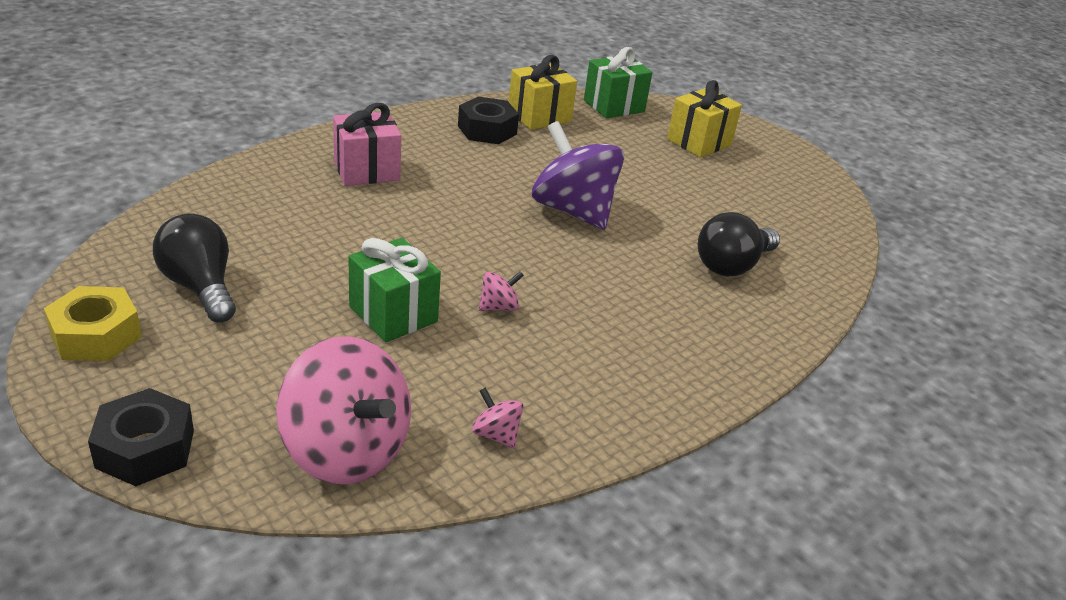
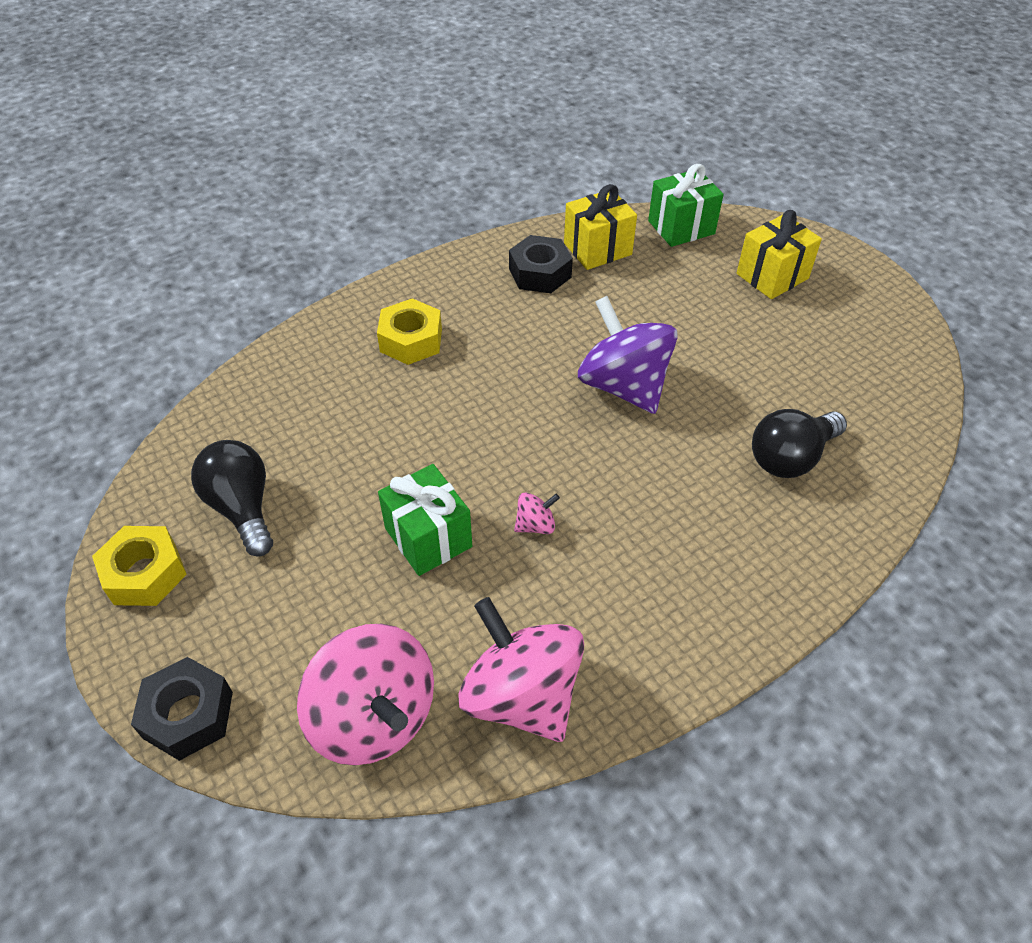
camera: 10 degrees right, 15 degrees up
pink gift [333,103,401,186] -> yellow nut [377,298,442,365]
pink spinning top [472,388,523,449] -> pink spinning top [458,597,584,742], size x2.39

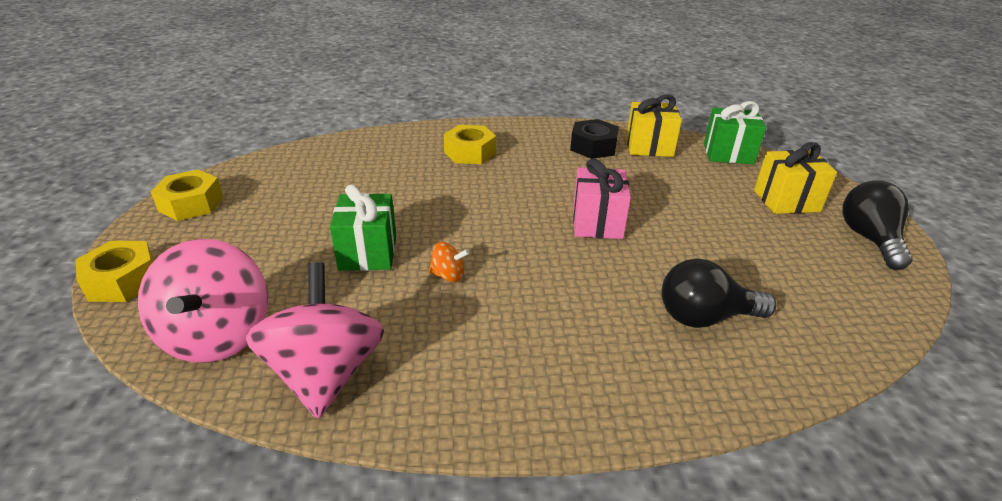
camera: 30 degrees right, 15 degrees down
black nut [131,657,233,761] -> yellow nut [75,241,154,302]
black light bulb [191,440,273,557] -> black light bulb moved to [842,180,912,270]
pink spinning top [514,493,560,534] -> orange spinning top [429,242,469,282]
purple spinning top [578,296,678,414] -> pink gift [573,158,631,239]

